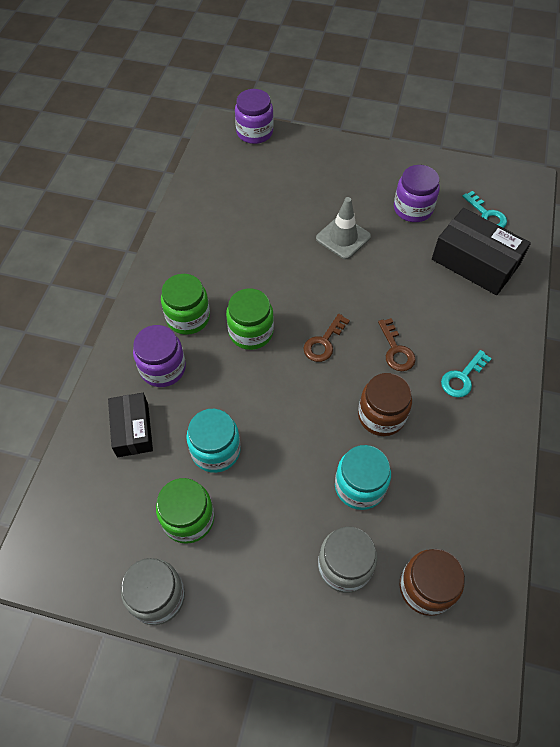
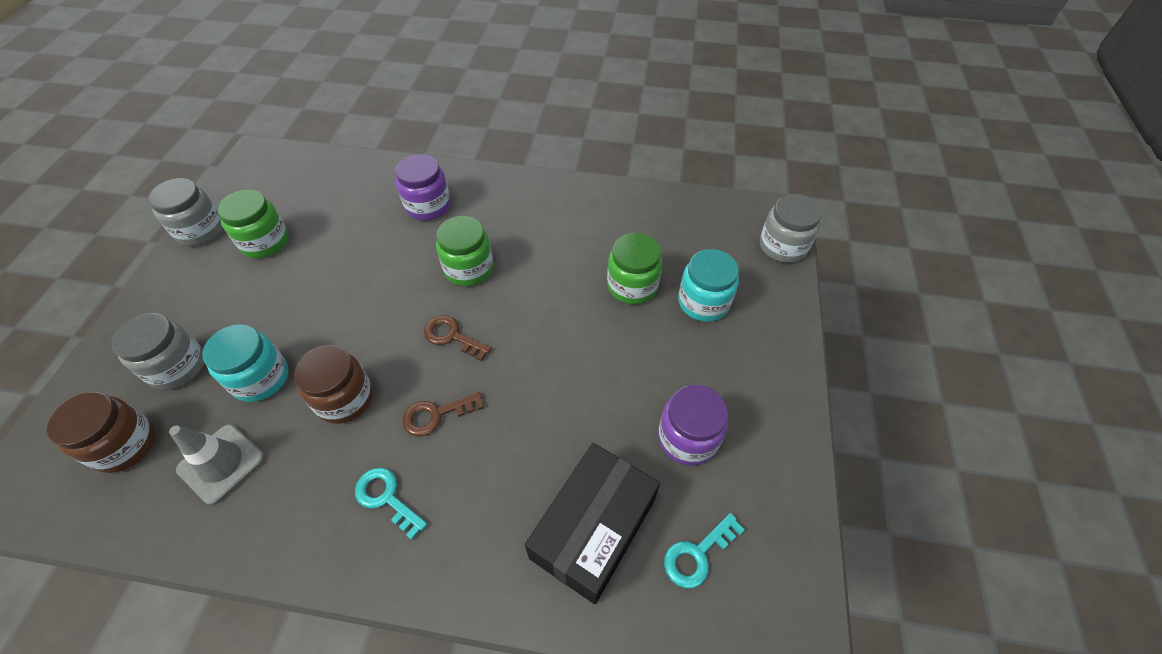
camera: 85 degrees right, 5 degrees down
black box [108,393,153,457] -> none
green jar [161,274,210,335] -> green jar moved to [607,233,662,304]
turquoise jar [186,409,241,473] -> turquoise jar moved to [678,249,739,322]
purple jar [235,89,274,144] -> grey jar [760,194,822,263]
grey traffic cone [316,197,371,259] -> grey traffic cone moved to [169,424,265,505]

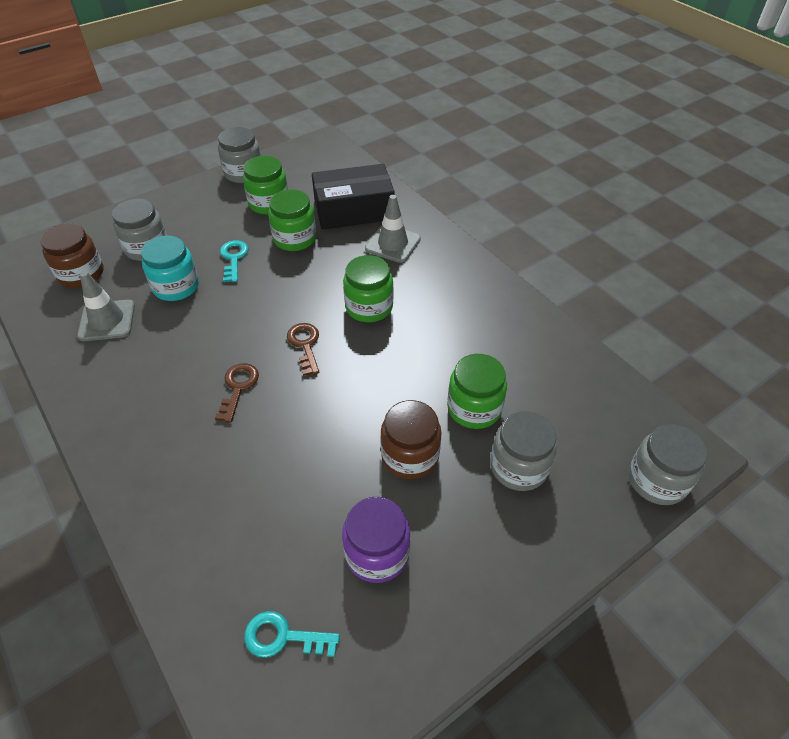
camera: 45 degrees right, 5 degrees down
brown jar [294,345,373,424] -> brown jar moved to [380,400,442,479]
turquoise key [355,468,428,540] -> turquoise key moved to [220,240,249,282]
purple jar [395,154,450,220] -> grey traffic cone [365,195,421,263]
brown key [402,392,484,436] -> brown key turned 75 degrees clockwise [215,363,259,423]
black box [525,443,660,604] -> black box moved to [312,164,395,229]
turquoise jar [678,249,739,322] -> grey jar [490,411,557,491]
none -> green jar [268,189,316,251]

